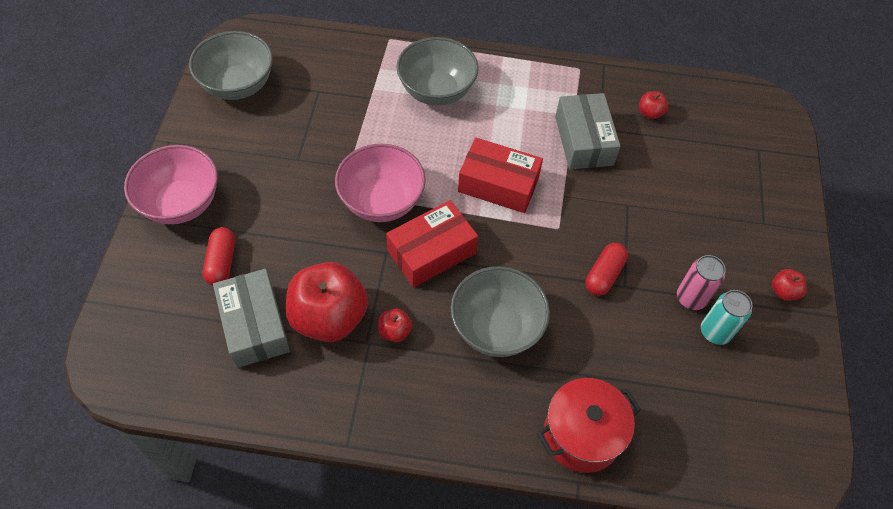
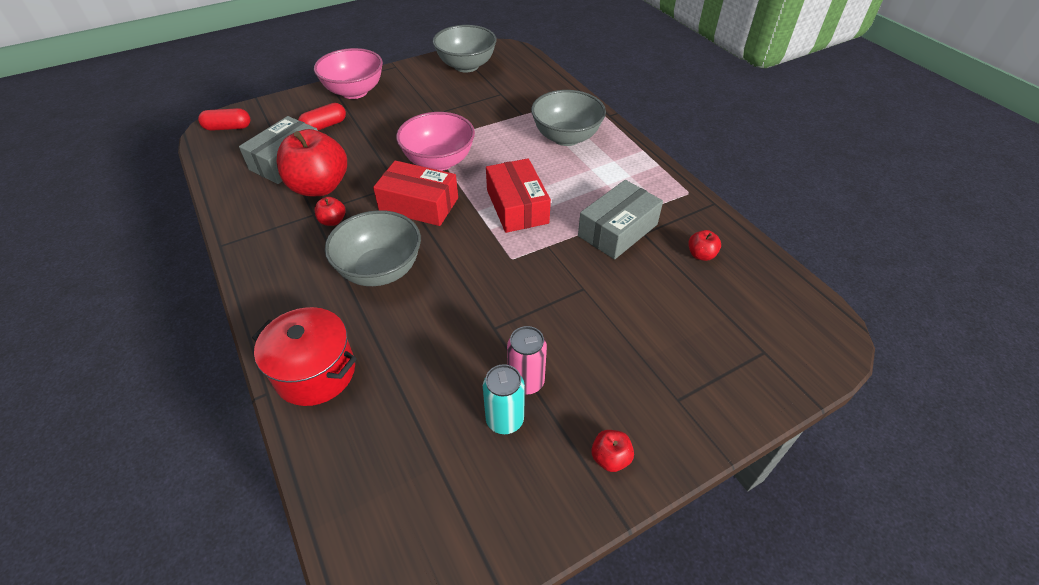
camera: 55 degrees right, 10 degrees down
red capsule [586,243,628,296] -> red capsule moved to [198,108,250,131]

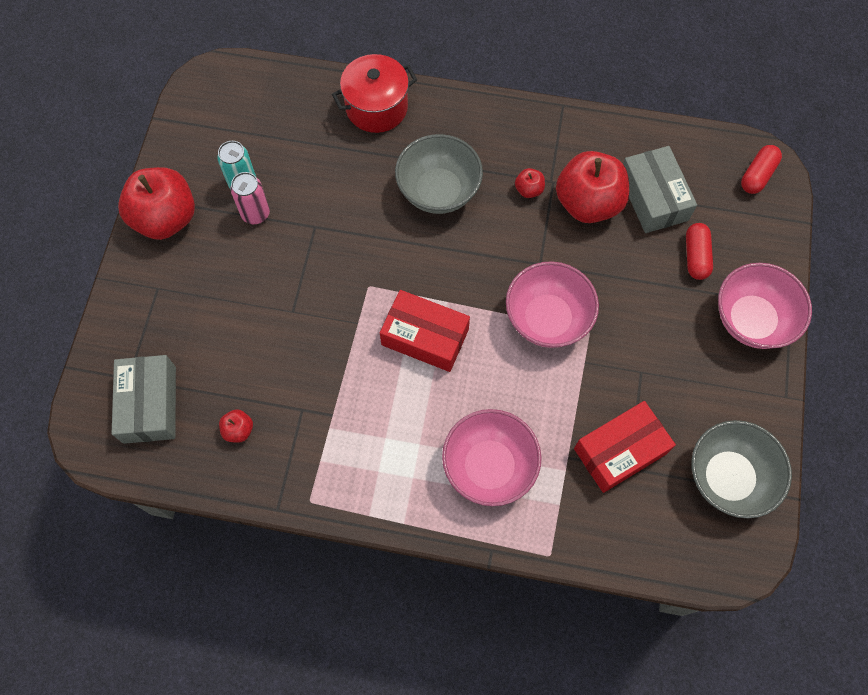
camera: 130 degrees right, 20 degrees up
red box [373,160,458,226] -> red box moved to [574,401,676,493]
grey bowl [531,90,606,146] -> pink bowl [442,409,542,506]
grey box [578,180,663,259] -> grey box moved to [112,355,176,444]
red apple [591,430,634,472] -> red apple [118,167,195,240], size x2.35

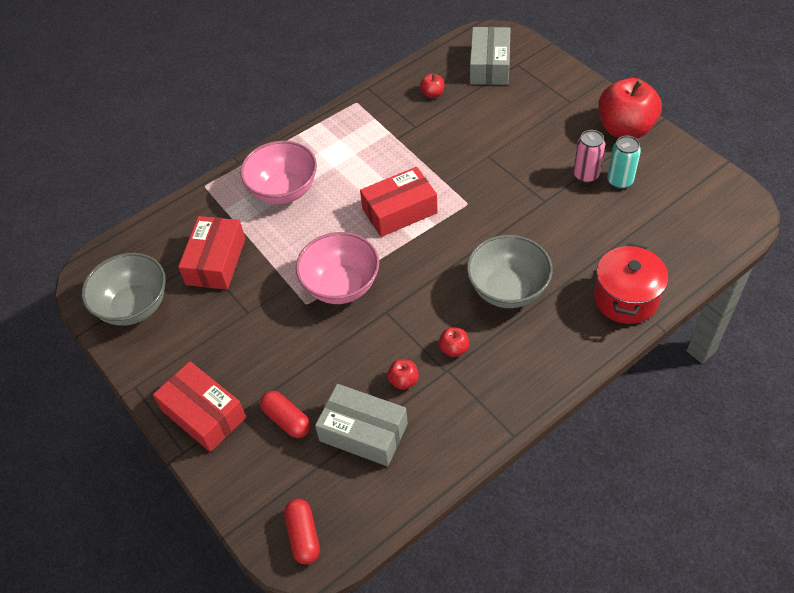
camera: 135 degrees right, 15 degrees down
grey box [112,355,176,444] -> grey box turned 60 degrees clockwise [470,27,511,85]
red apple [556,151,629,223] -> red apple [387,359,419,390], size x0.43
pink bowl [718,263,812,349] -> red box [153,361,246,452]

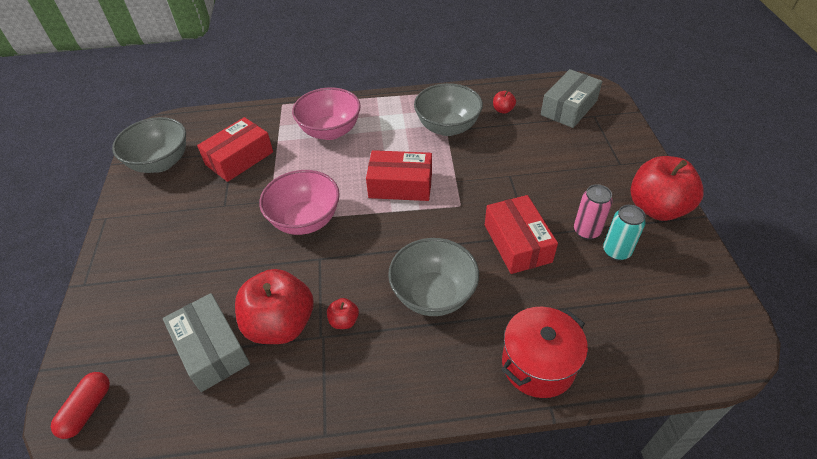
camera: 30 degrees right, 5 degrees down
red box [153,361,246,452] -> red box moved to [485,195,558,274]
red capsule [260,391,310,438] -> none
red apple [387,359,419,390] -> red apple [235,269,313,344], size x2.35
none -> grey bowl [414,83,483,136]

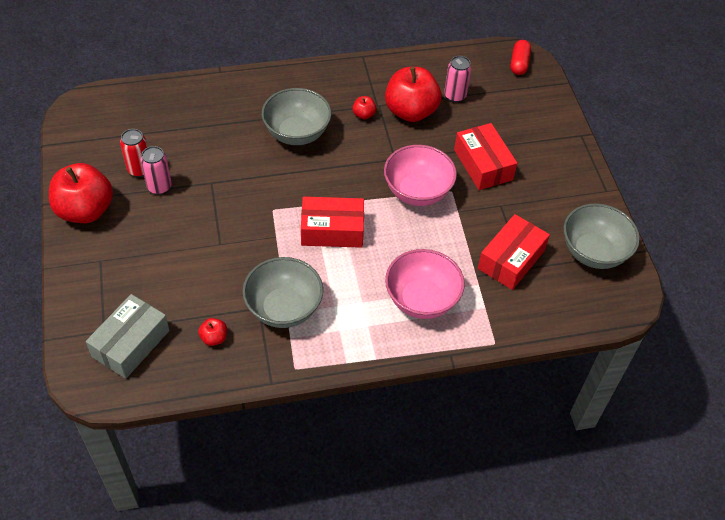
camera: 170 degrees right, 5 degrees up
grey box [163,293,250,392] -> pink can [444,56,472,102]
red box [485,195,558,274] -> red box moved to [454,123,517,190]
red pot [501,307,588,398] -> none
turquoise can [603,205,646,261] -> red can [120,129,147,177]

